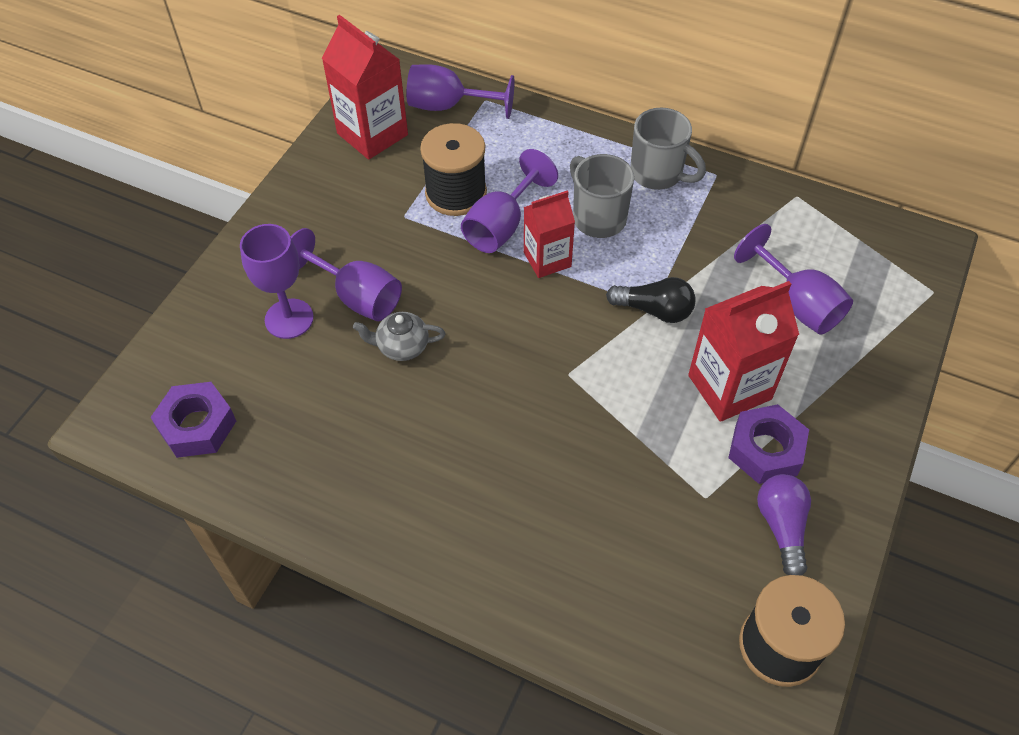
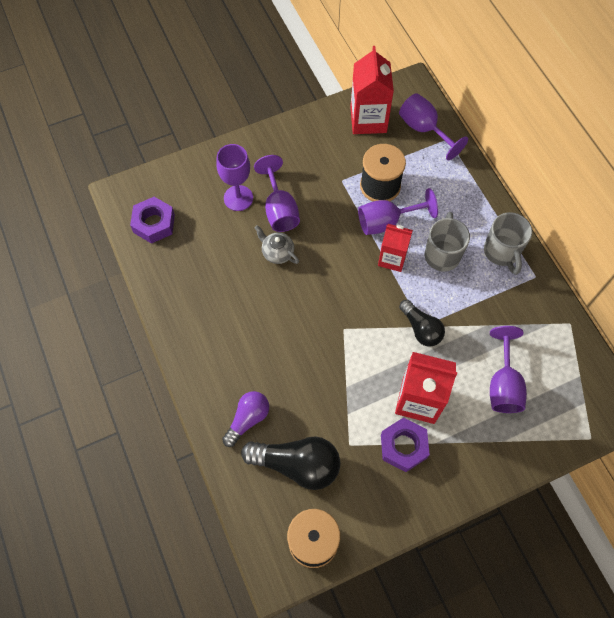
camera: 40 degrees right, 10 degrees up
purple light bulb [757,474,811,576] -> purple light bulb moved to [222,391,269,447]
none -> black light bulb [241,436,340,490]

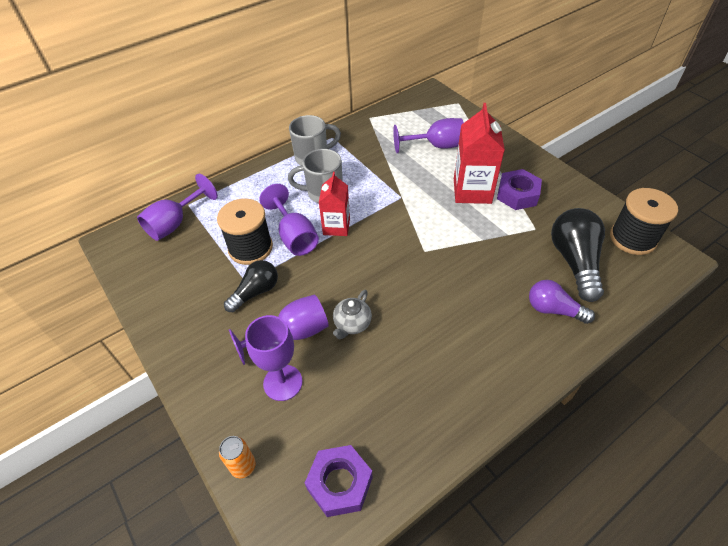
camera: 100 degrees left, 15 degrees down
red carton [350,46,394,134] -> none
black light bulb [399,299,445,347] -> black light bulb moved to [224,260,278,312]
none -> orange can [219,436,256,478]

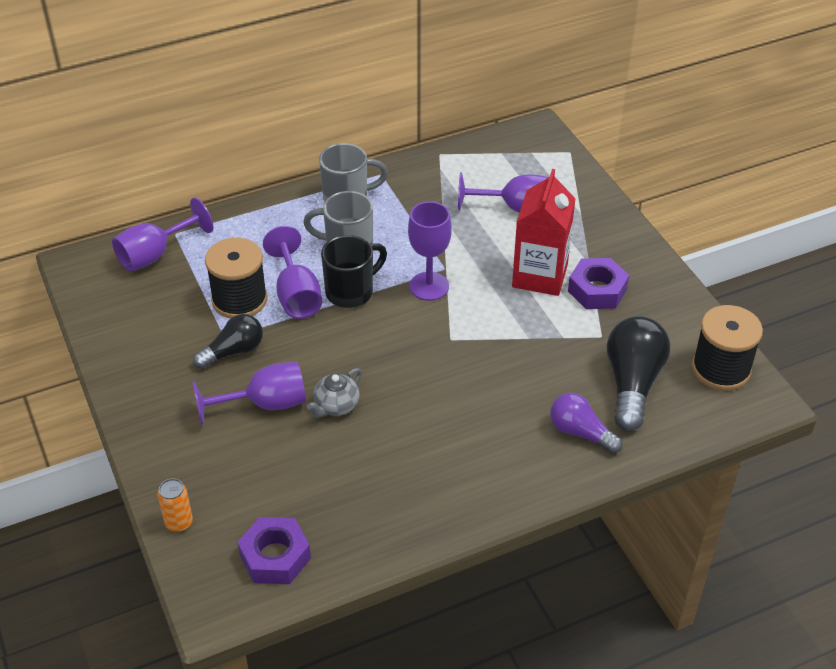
camera: 10 degrees right, 5 degrees down
purple goblet [245,315,302,401] -> purple goblet moved to [408,201,452,301]
red carton [319,172,350,236] -> black mug [321,235,387,308]

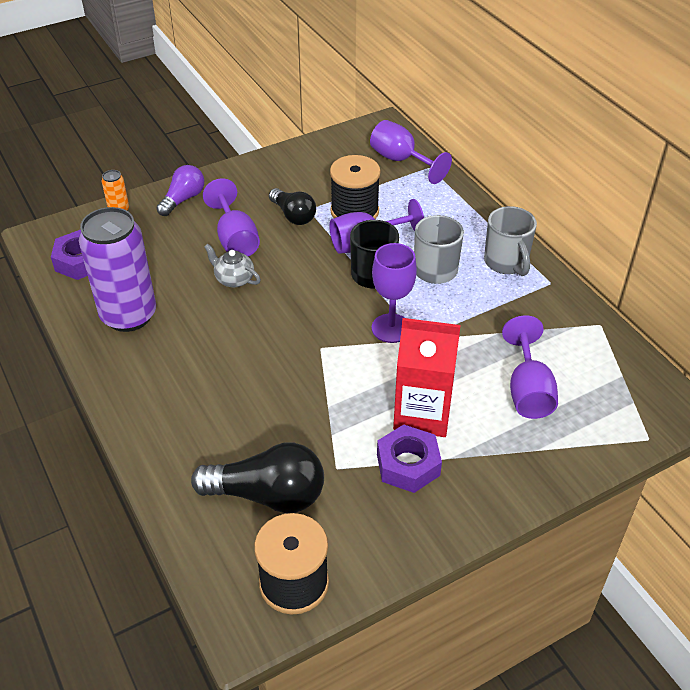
camera: 85 degrees right, 0 degrees up
purple light bulb [550,393,623,454] -> purple light bulb moved to [156,165,204,216]
none -> purple can [79,207,156,332]

